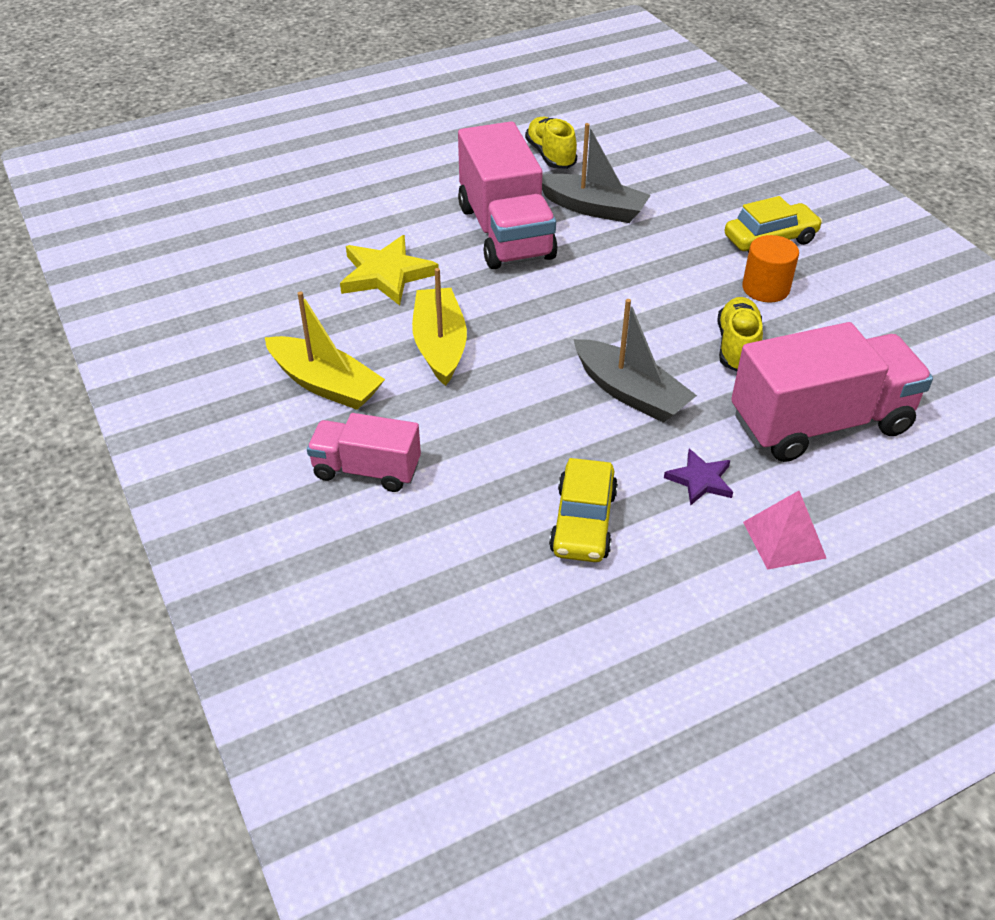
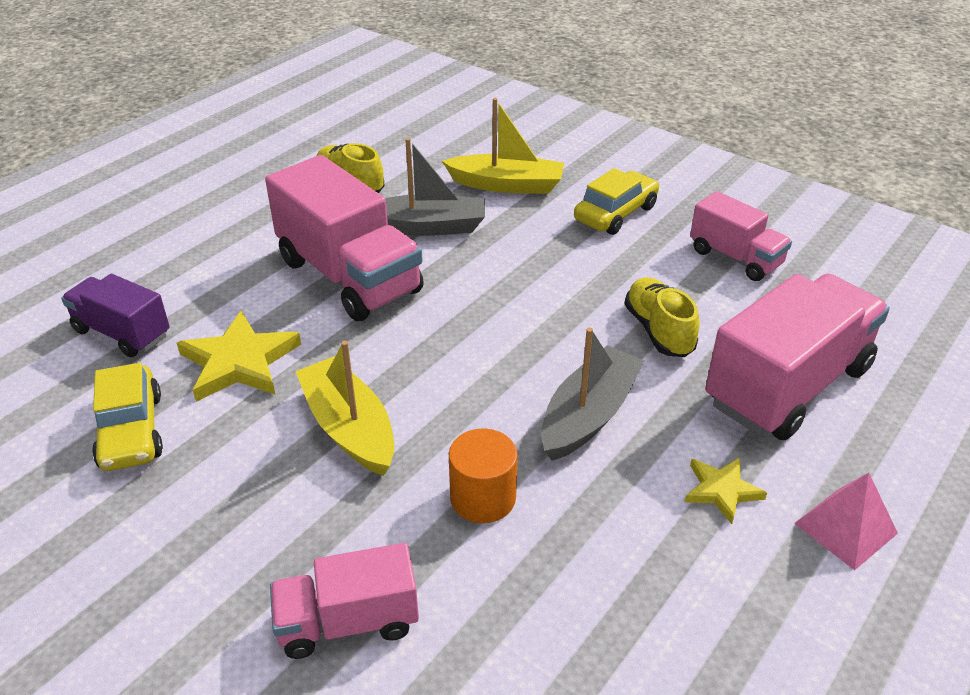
camera: 25 degrees left, 5 degrees down
yellow boat [265,292,385,410] -> yellow boat moved to [442,98,564,194]
yellow car [549,458,618,562] -> yellow car moved to [92,363,163,471]
grey boat [573,299,697,423] -> grey boat turned 75 degrees counterclockwise [541,328,644,461]
purple star [664,449,733,506] -> yellow star [685,458,767,524]
orange cylinder [742,235,799,302] -> orange cylinder moved to [449,428,518,523]
none -> purple truck [61,274,170,357]
none -> pink truck [690,191,792,281]

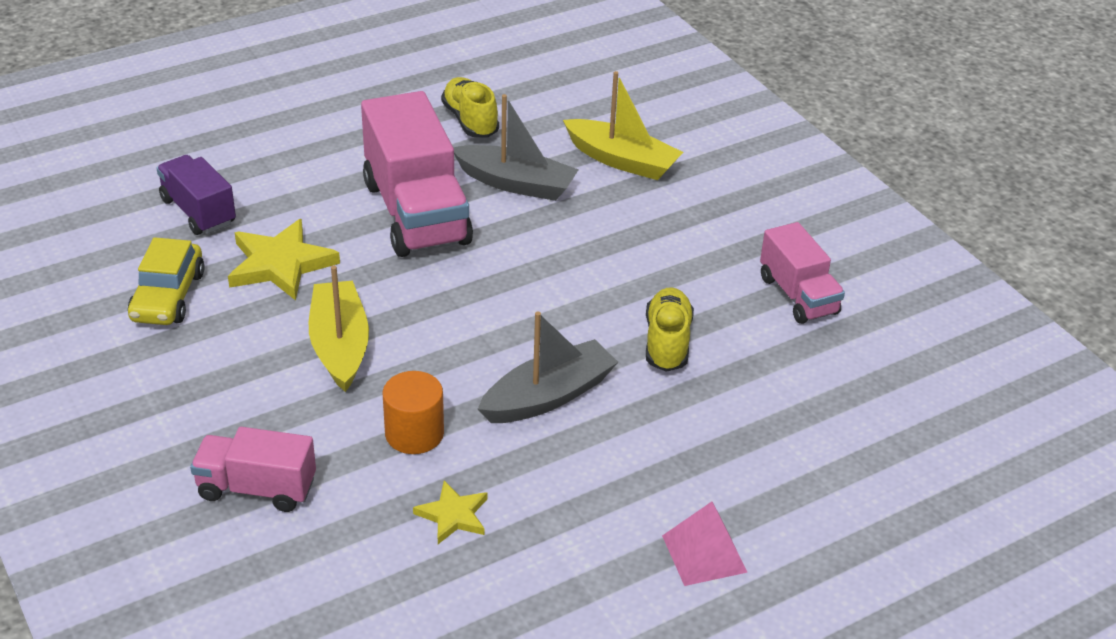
camera: 20 degrees right, 0 degrees up
yellow car [574,168,659,235] -> none
yellow star [685,458,767,524] -> yellow star moved to [413,481,487,544]
pink truck [705,274,890,440] -> none

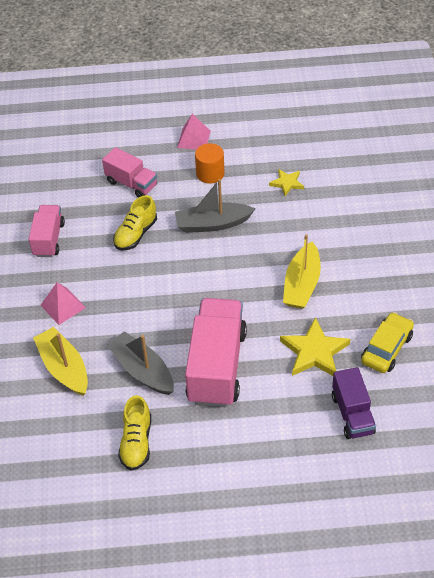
camera: 150 degrees left, 10 degrees up
pink truck [190,427,316,512] -> pink truck moved to [102,147,157,198]
orange cylinder [382,371,444,454] -> orange cylinder moved to [195,143,225,184]
none -> pink pyramid [41,282,86,325]

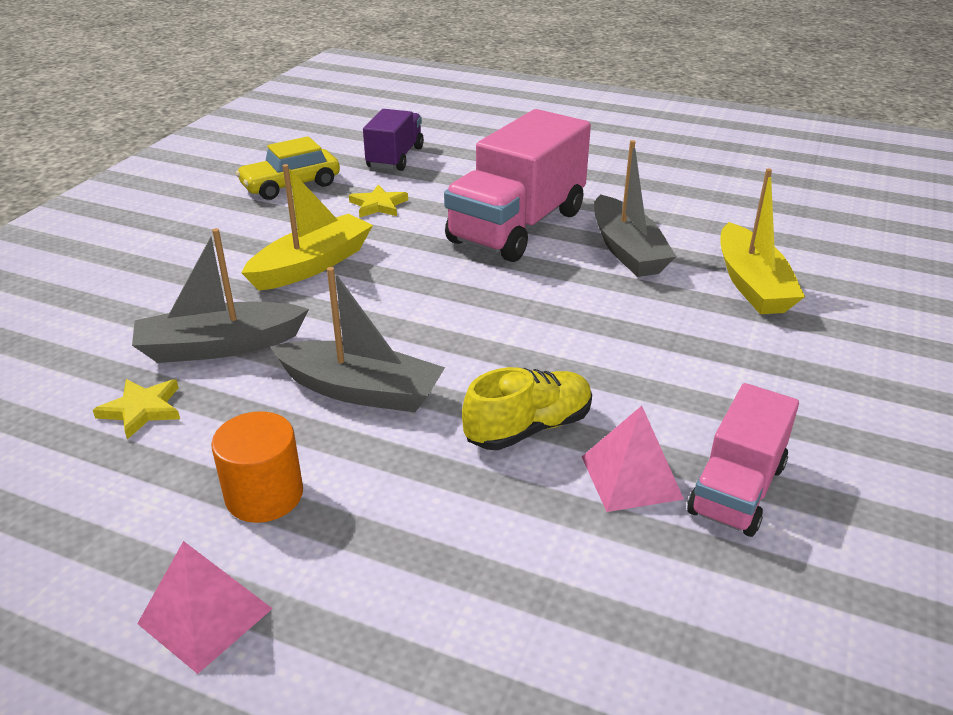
camera: 155 degrees left, 15 degrees down
pink pyramid [41,282,86,325] -> pink pyramid moved to [582,406,684,512]
pink truck [102,147,157,198] -> none
yellow shoe [118,395,151,471] -> none
yellow star [280,317,350,376] -> yellow star [349,184,408,218], size x0.58
none -> grey boat [132,228,309,363]

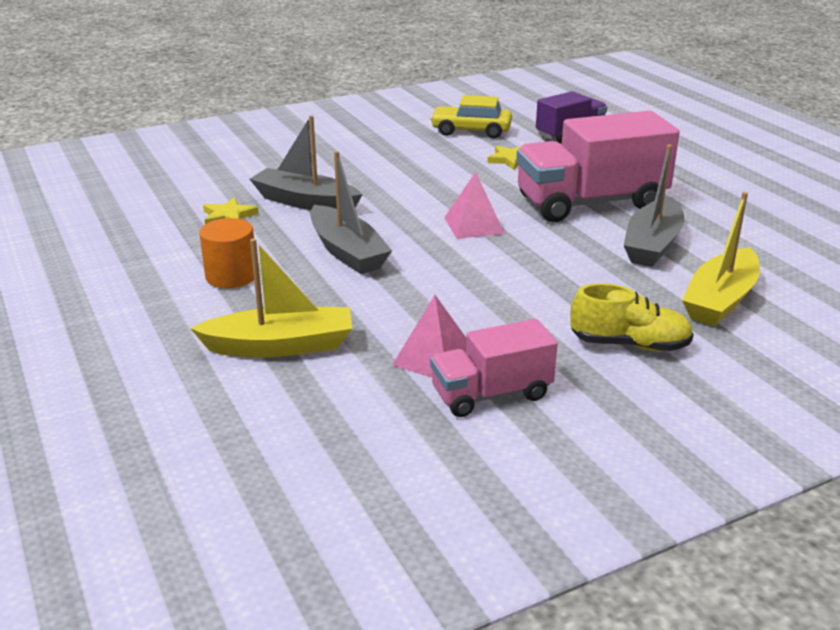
camera: 40 degrees right, 5 degrees down
pink pyramid [137,541,273,674] -> pink pyramid moved to [444,172,505,239]
yellow boat [241,164,373,291] -> yellow boat moved to [190,238,352,358]
yellow shoe [462,367,592,450] -> yellow shoe moved to [570,283,694,351]

